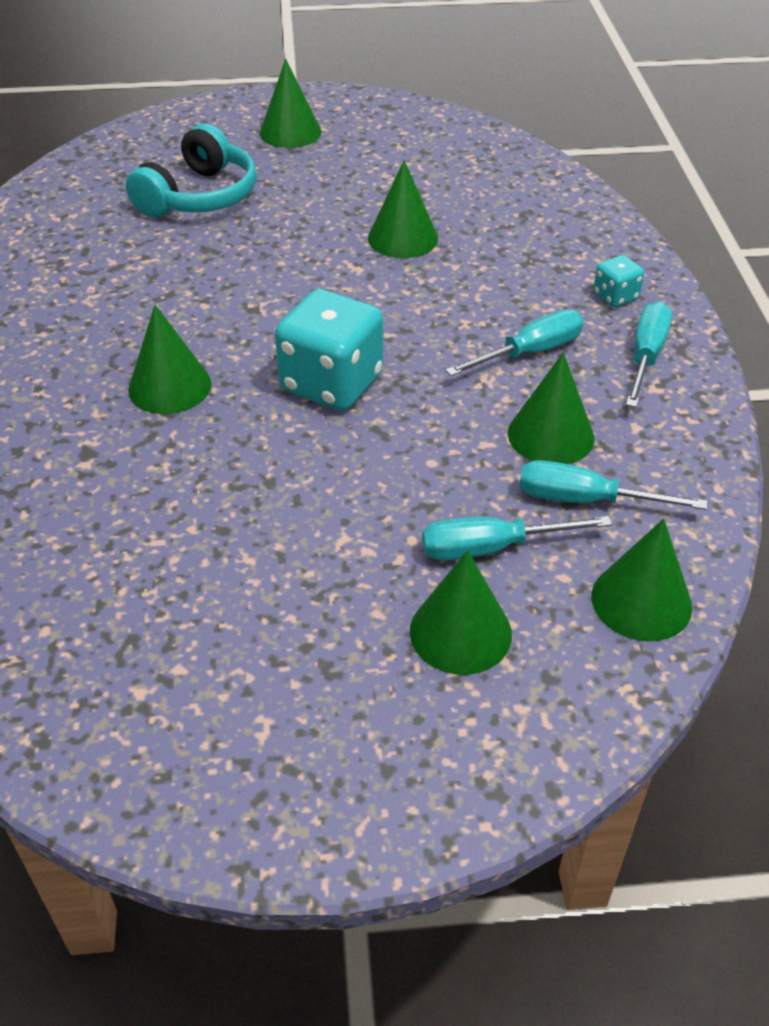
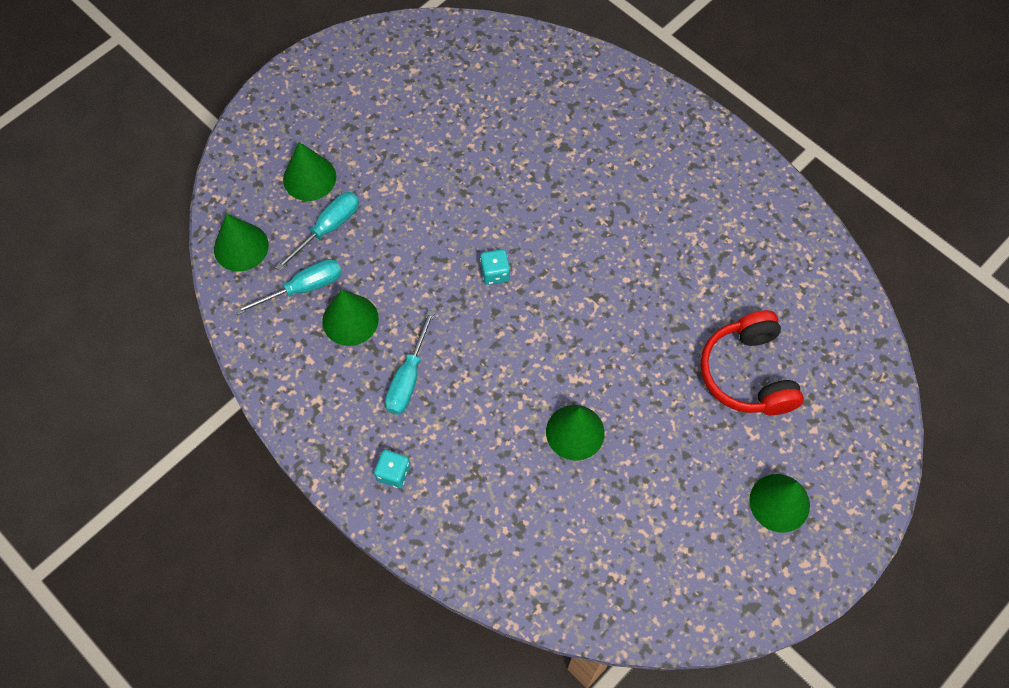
camera: 140 degrees right, 20 degrees up
turquoise headphones [126,124,257,217] -> red headphones [700,310,804,415]
green cone [128,305,212,414] -> none
turquoise dice [275,289,383,411] -> turquoise dice [480,249,510,285], size x0.48
turquoise screwdriver [626,301,672,407] -> none

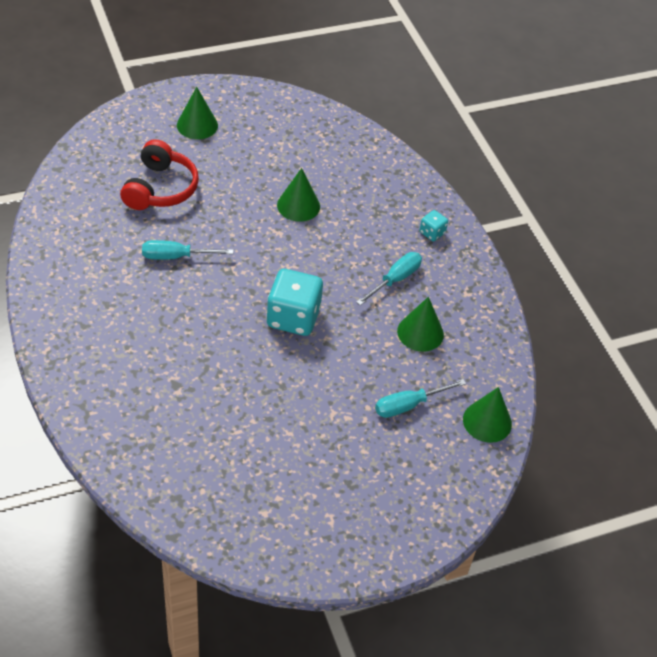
camera: 160 degrees left, 15 degrees down
turquoise screwdriver [235,259,342,315] -> turquoise screwdriver moved to [142,240,233,260]
green cone [283,142,336,201] -> none
turquoise dice [480,249,510,285] -> turquoise dice [267,269,323,336], size x2.09

